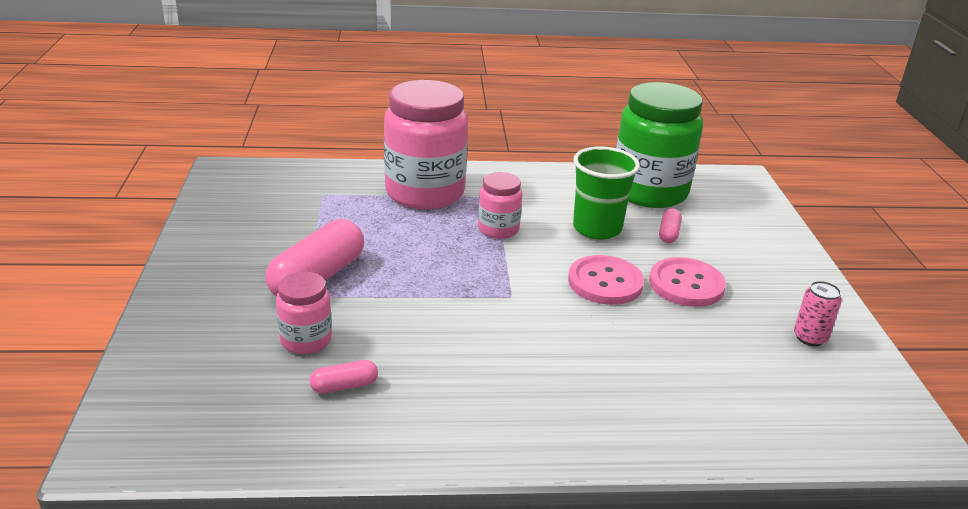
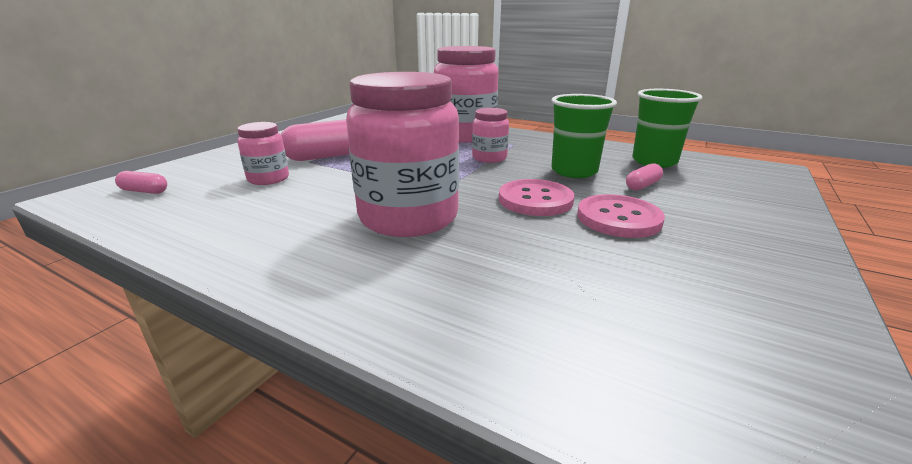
camera: 35 degrees right, 5 degrees down
pink capsule [310,360,378,394] -> pink capsule moved to [115,171,167,194]
green jar [616,82,703,208] -> green cup [632,89,702,168]
pink can [794,281,842,346] -> none
none -> pink jar [346,72,459,237]

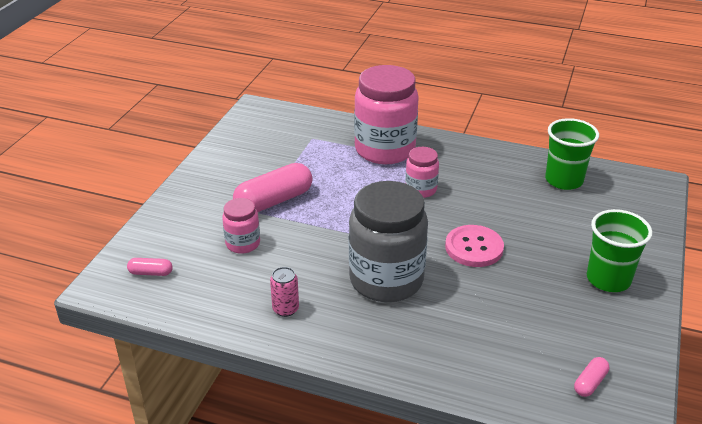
camera: 10 degrees left, 10 degrees up
pink jar [346,72,459,237] -> grey jar [349,181,428,302]
green cup [551,94,617,178] -> green cup moved to [587,209,652,292]
pink button [577,194,665,238] -> none
pink capsule [626,163,663,191] -> pink capsule moved to [574,357,609,397]
none -> pink can [270,267,299,317]

